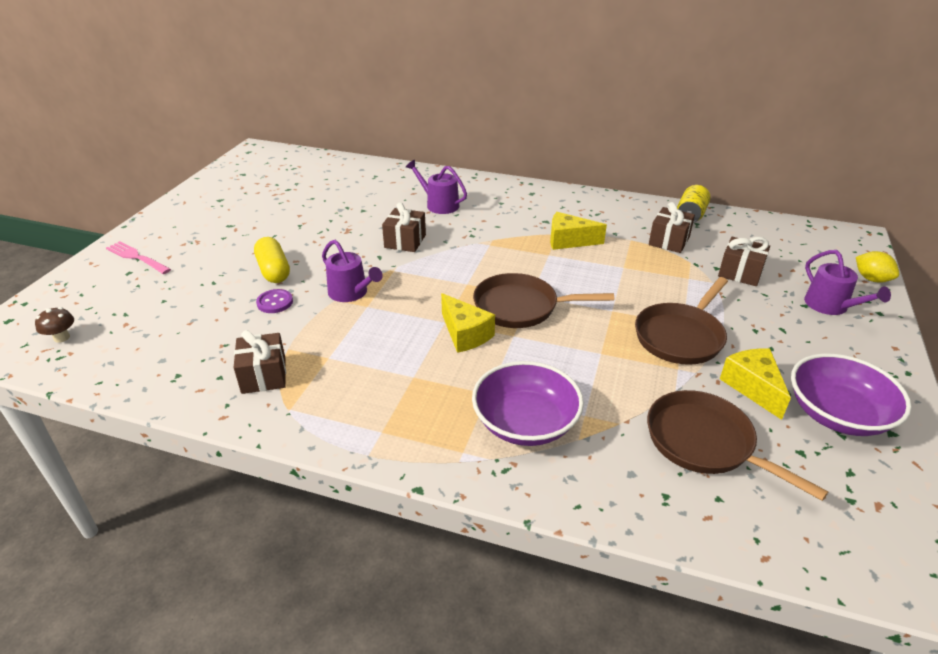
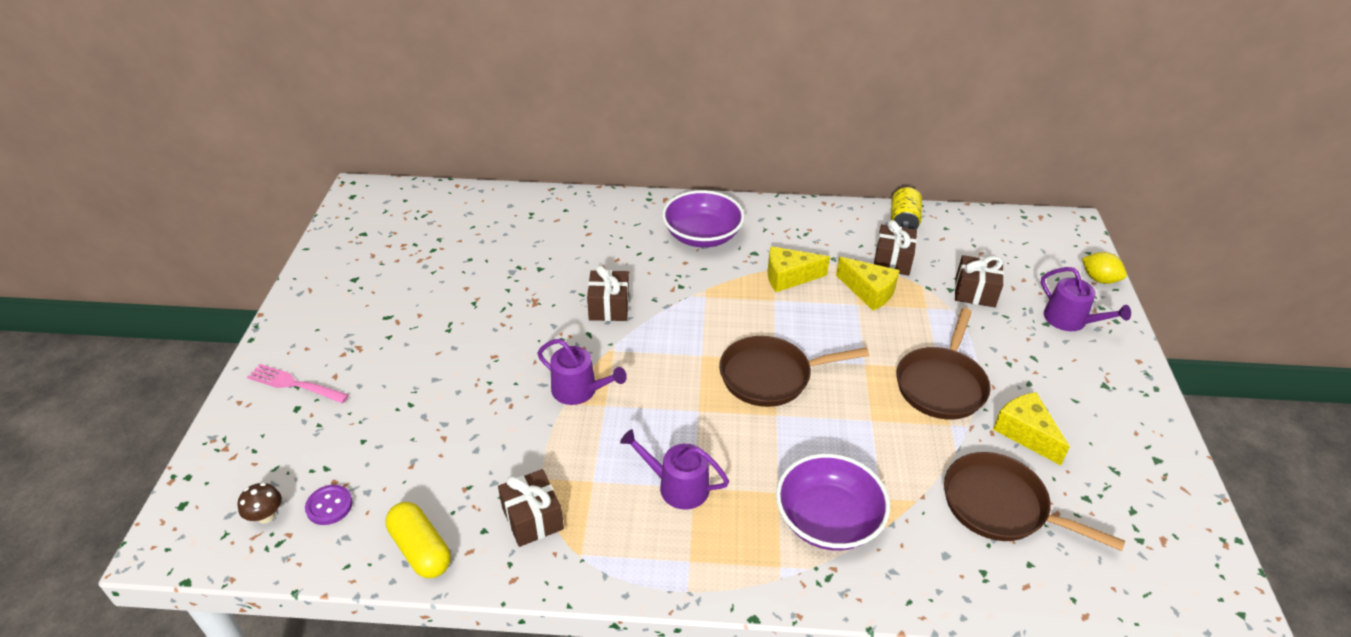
camera: 15 degrees left, 5 degrees up
yellow capsule [254,237,290,283] -> yellow capsule moved to [385,502,451,578]
purple button [256,289,293,313] -> purple button moved to [305,485,353,525]
purple watering can [406,160,467,214] -> purple watering can moved to [620,429,729,509]
yellow cheese [441,293,495,353] -> yellow cheese moved to [836,257,900,311]
purple bowl [791,353,912,436] -> purple bowl moved to [662,190,745,247]

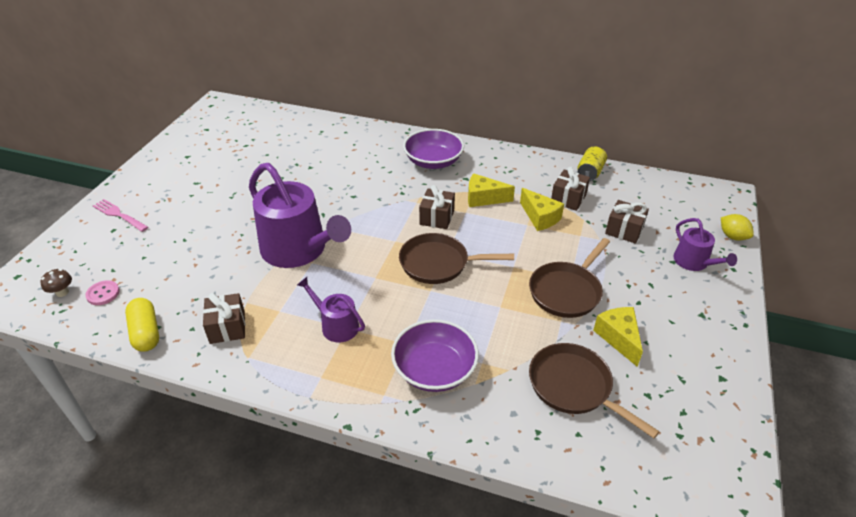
camera: 15 degrees right, 0 degrees up
purple button [305,485,353,525] -> pink button [85,280,120,305]
purple watering can [537,339,627,405] -> purple watering can [249,163,351,268], size x2.01
brown gift [587,265,629,321] -> brown gift moved to [419,185,455,229]

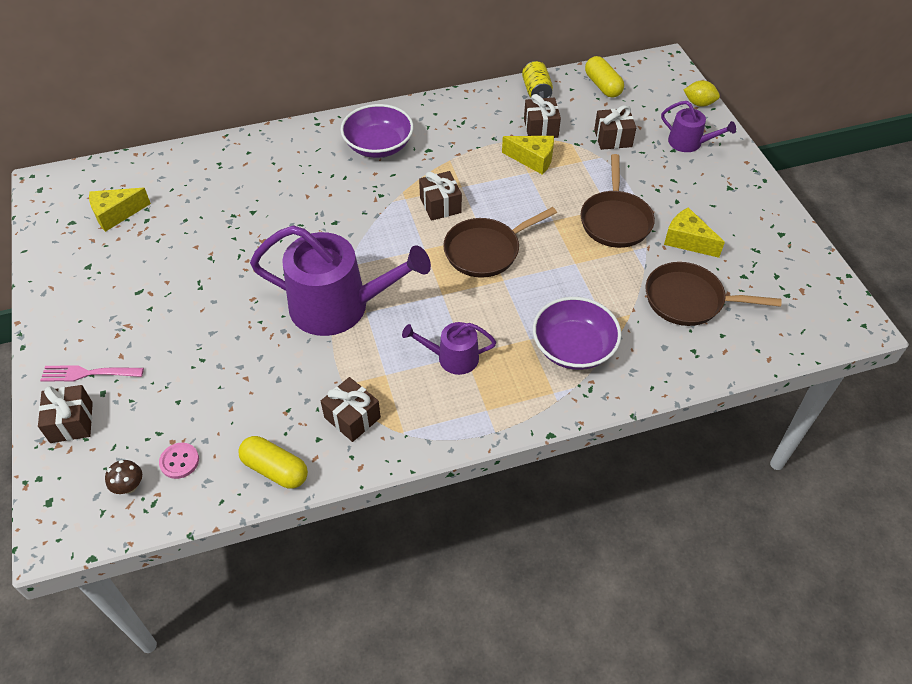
camera: 35 degrees left, 10 degrees up
yellow cheese [468,173,515,207] -> yellow cheese moved to [89,188,151,232]
none -> brown gift [38,385,93,443]
none -> yellow capsule [585,56,624,98]

